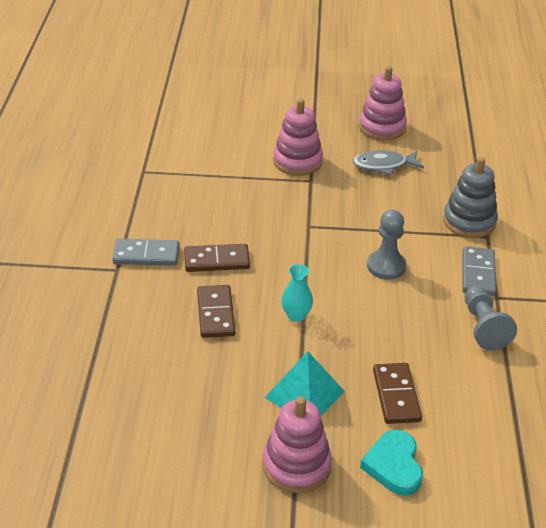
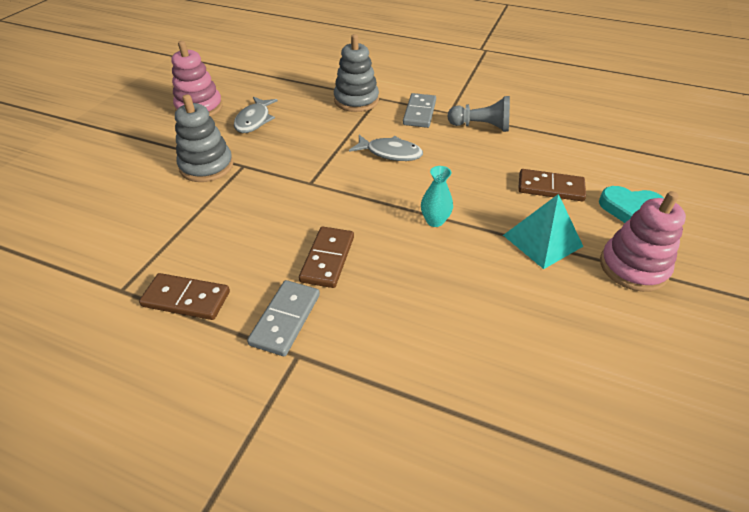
camera: 70 degrees left, 5 degrees up
brown domino [197,285,235,338] -> brown domino moved to [139,273,230,320]
pink stacking toy [273,99,323,176] -> grey stacking toy [175,94,233,182]
grey pawn [367,210,406,280] -> grey fish [349,135,423,161]
grey domino [462,246,496,296] -> grey domino turned 75 degrees clockwise [403,93,436,128]

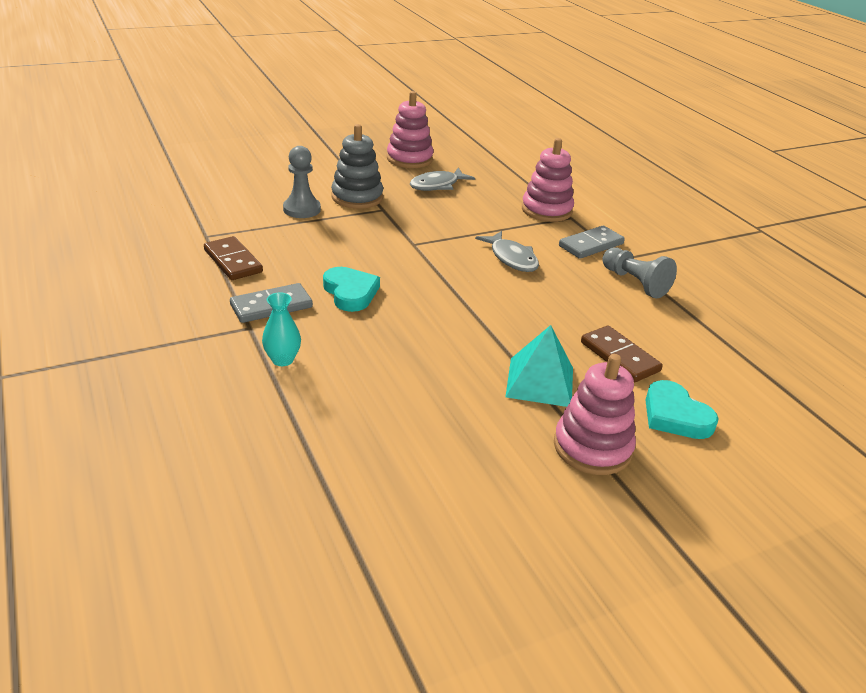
camera: 40 degrees right, 10 degrees down
brown domino [299,226,354,288] -> turquoise heart [323,267,380,312]
grey stacking toy [334,34,379,112] -> pink stacking toy [522,138,574,222]
turquoise vase [421,166,453,227] -> turquoise vase moved to [262,293,301,366]
none -> grey pawn [283,146,321,218]

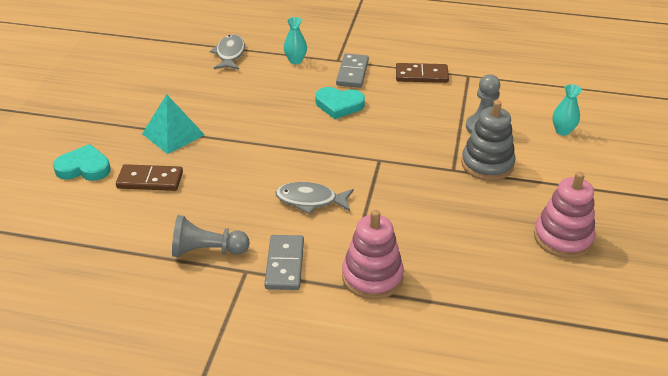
camera: 130 degrees right, 5 degrees up
grey fish [410,168,475,191] -> grey fish moved to [210,34,245,69]
pink stacking toy [554,354,636,475] -> none
none -> turquoise vase [553,84,582,136]

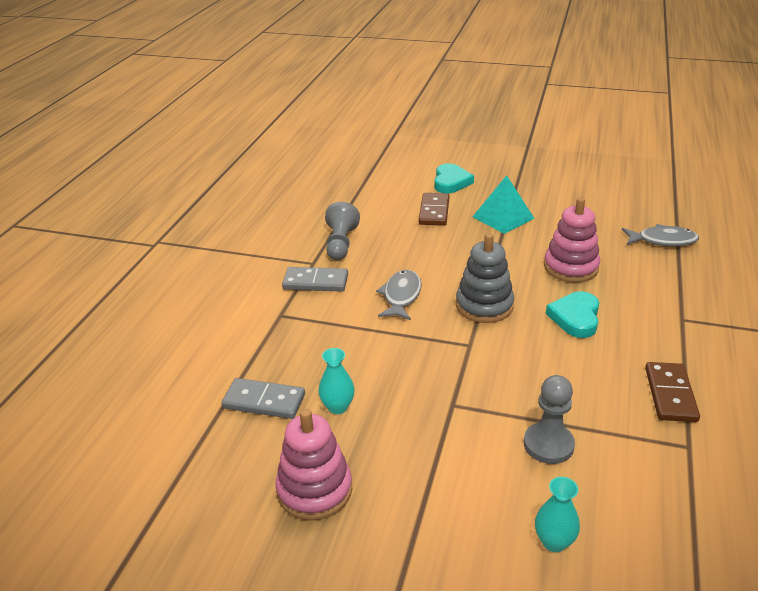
camera: 95 degrees right, 5 degrees down
turquoise vase [284,17,307,64] -> turquoise vase moved to [318,348,355,414]
grey domino [336,54,369,88] -> grey domino moved to [221,378,305,419]
pink stacking toy [342,210,404,300] -> pink stacking toy moved to [544,197,600,282]
grey stacking toy [461,100,516,181] -> grey stacking toy moved to [456,233,514,323]

